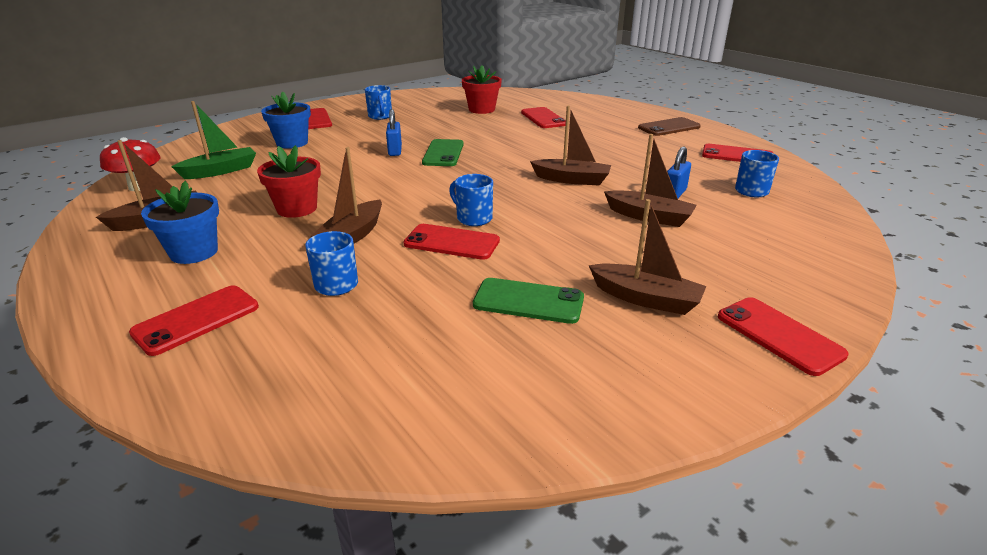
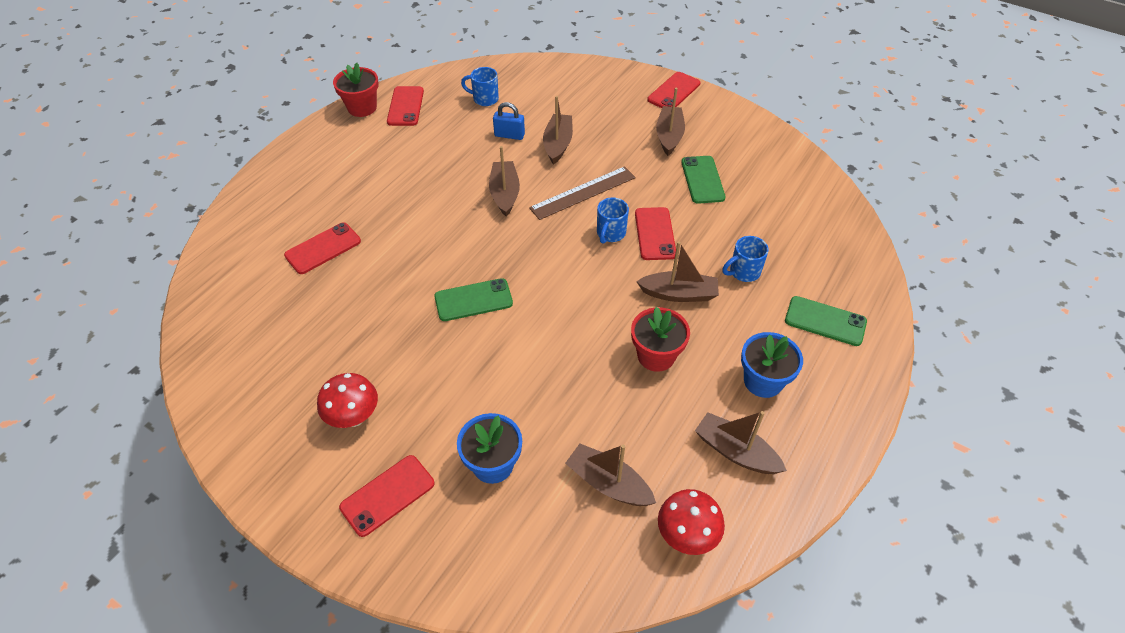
camera: 110 degrees left, 20 degrees up
red phone [129,285,259,356] -> green phone [785,296,867,346]
green boat [171,101,256,179] -> brown boat [565,444,656,506]
blue mug [365,85,392,120] -> red mushroom [317,373,378,428]
blue padlock [386,109,402,156] -> none
red flower pot [462,65,502,114] -> red flower pot moved to [333,63,379,117]
brown phone [638,117,701,136] -> none
none -> brown ruler [529,166,636,220]

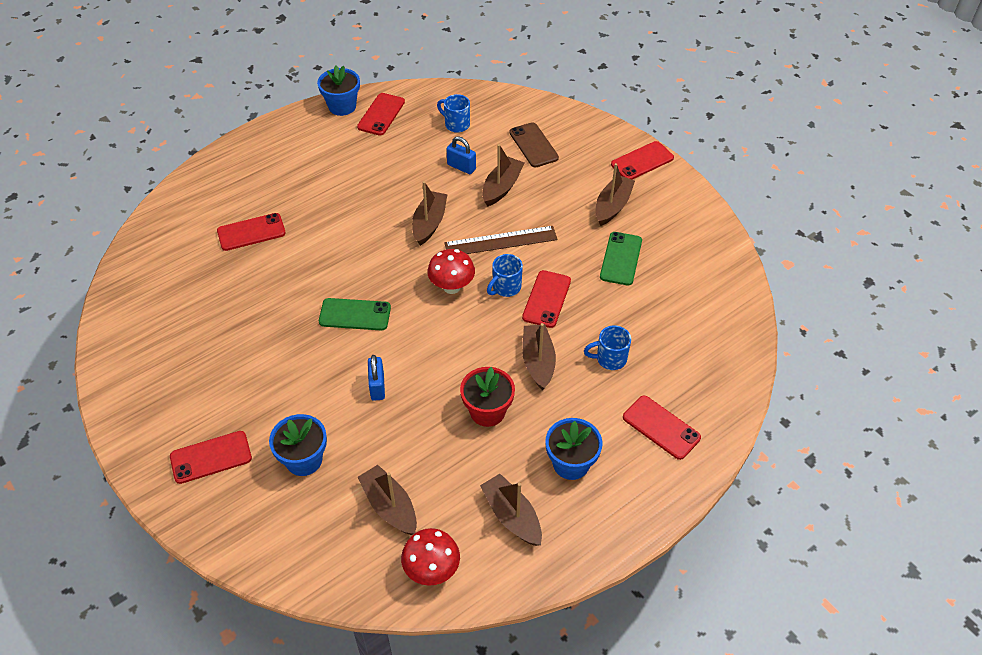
camera: 20 degrees right, 0 degrees up
red mushroom [317,373,378,428] -> red mushroom moved to [427,249,475,294]
red flower pot [333,63,379,117] -> blue flower pot [317,66,360,116]
brown boat [636,241,719,302] -> brown boat turned 120 degrees counterclockwise [522,323,556,390]
green phone [785,296,867,346] -> red phone [623,396,701,460]
none -> blue padlock [368,355,385,401]
none -> brown phone [509,122,559,167]

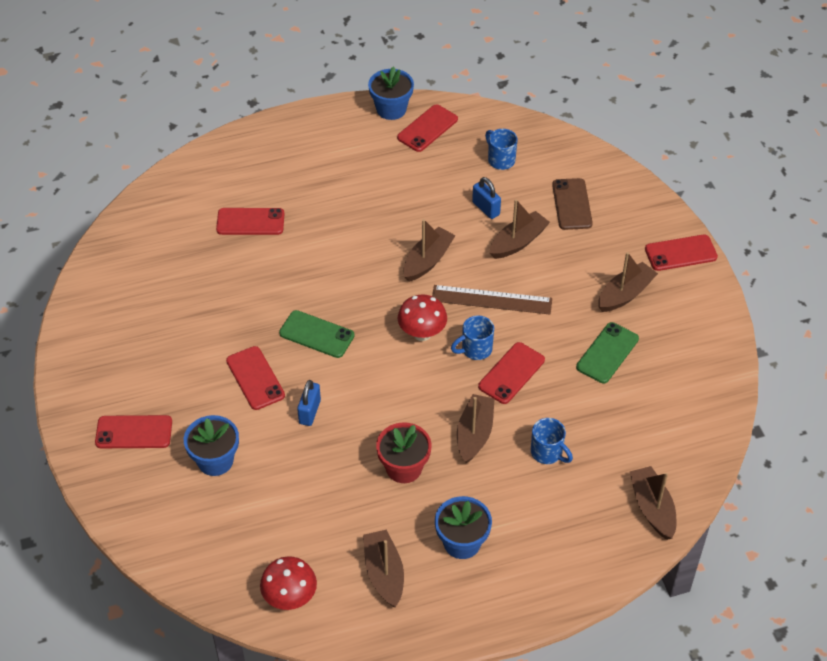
camera: 20 degrees right, 0 degrees up
brown boat [358,465,417,535] -> brown boat moved to [630,466,676,540]
blue mug [584,326,631,370] -> blue mug turned 150 degrees counterclockwise [531,418,573,464]
red phone [623,396,701,460] -> red phone moved to [226,346,285,410]

